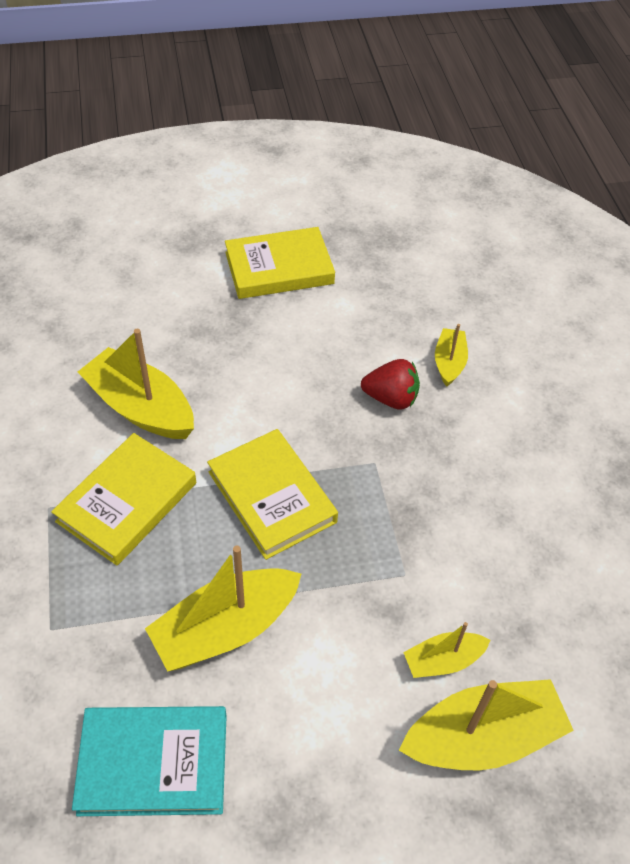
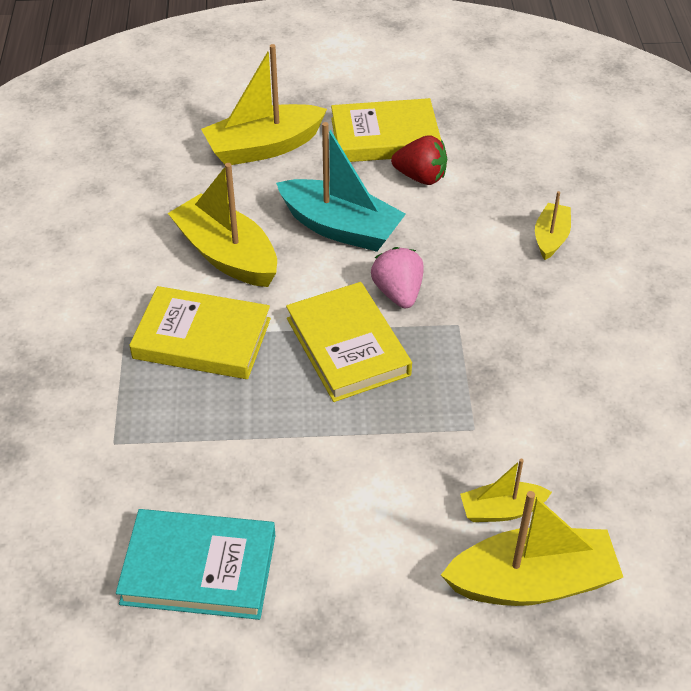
camera: 10 degrees right, 5 degrees down
yellow book [51,433,196,566] -> yellow book turned 60 degrees clockwise [129,286,271,379]
yellow boat [145,546,301,671] -> yellow boat moved to [201,44,327,165]
red strawberry [361,359,420,410] -> red strawberry moved to [391,135,447,185]
none -> turquoise boat [276,122,406,252]
none -> pink strawberry [371,247,424,308]

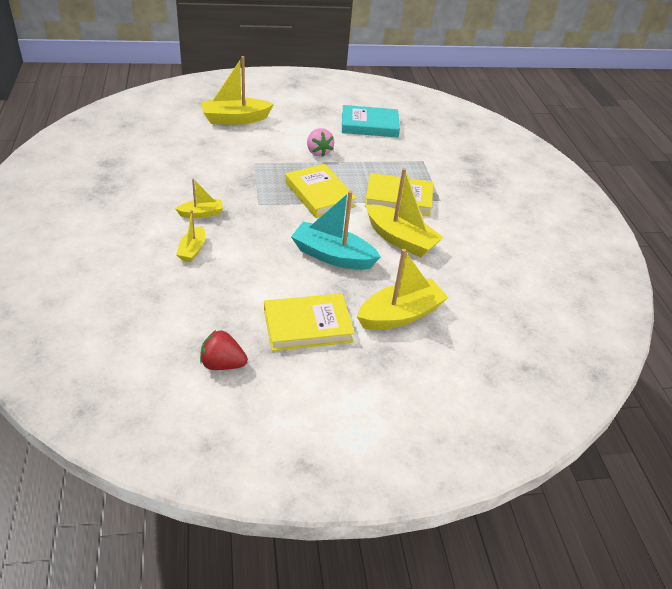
camera: 170 degrees right, 5 degrees down
pink strawberry [371,247,424,308] -> pink strawberry moved to [307,128,334,156]
red strawberry [391,135,447,185] -> red strawberry moved to [200,330,248,370]
yellow boat [460,459,552,522] -> yellow boat moved to [175,178,223,218]

